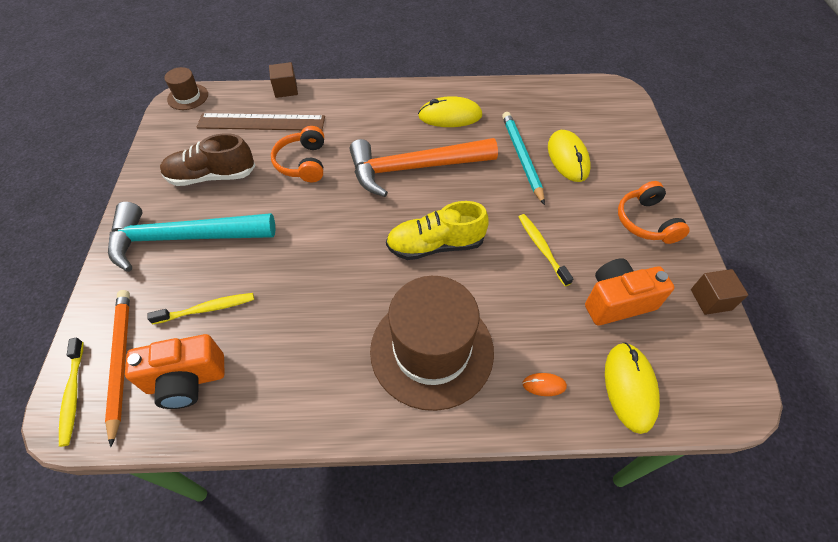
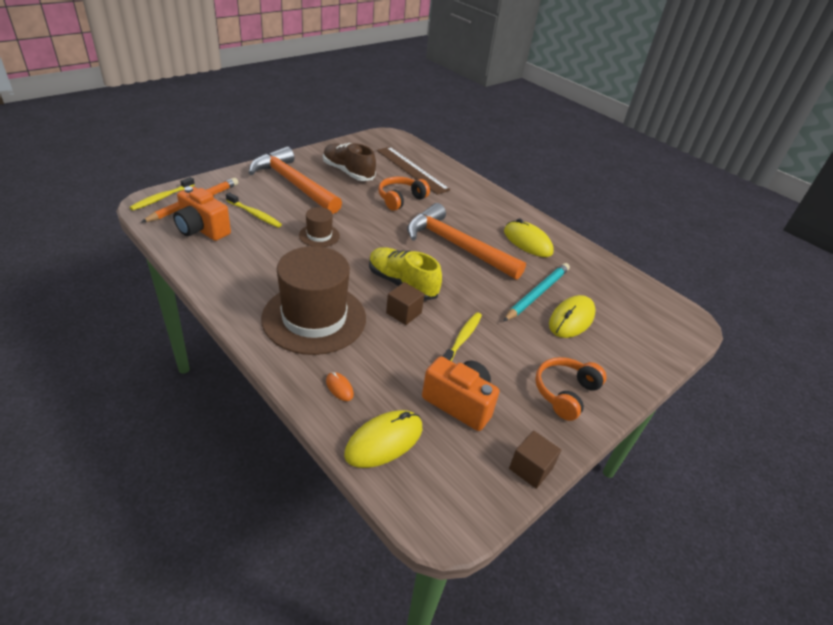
camera: 45 degrees right, 15 degrees down
turquoise hammer [108,202,276,272] -> orange hammer [249,146,342,214]
brown hat [164,67,208,110] -> brown hat moved to [299,207,340,247]
brown cube [269,62,298,98] -> brown cube moved to [386,282,425,325]

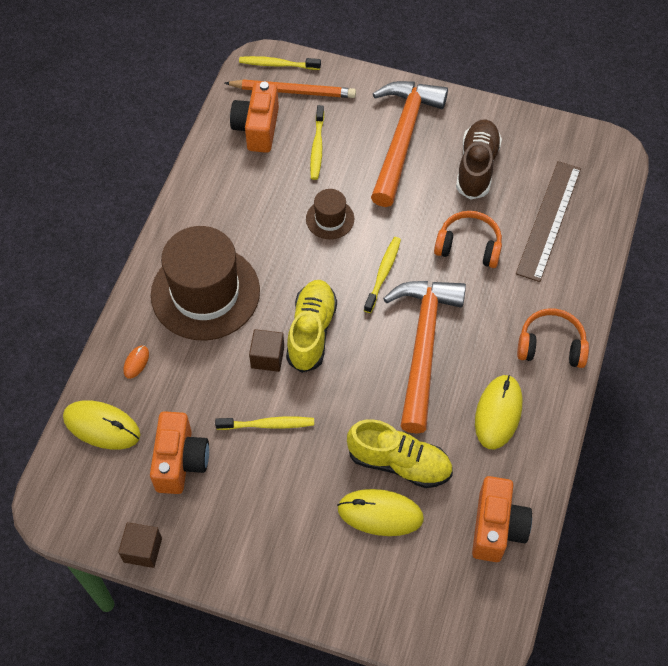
camera: 65 degrees right, 20 degrees up
turquoise pencil [503,263,570,322] -> yellow shoe [347,419,453,488]
orange headphones [535,357,606,421] -> orange headphones moved to [517,309,589,368]
none -> yellow toothbrush [364,237,401,313]
none -> orange camera [472,476,532,562]

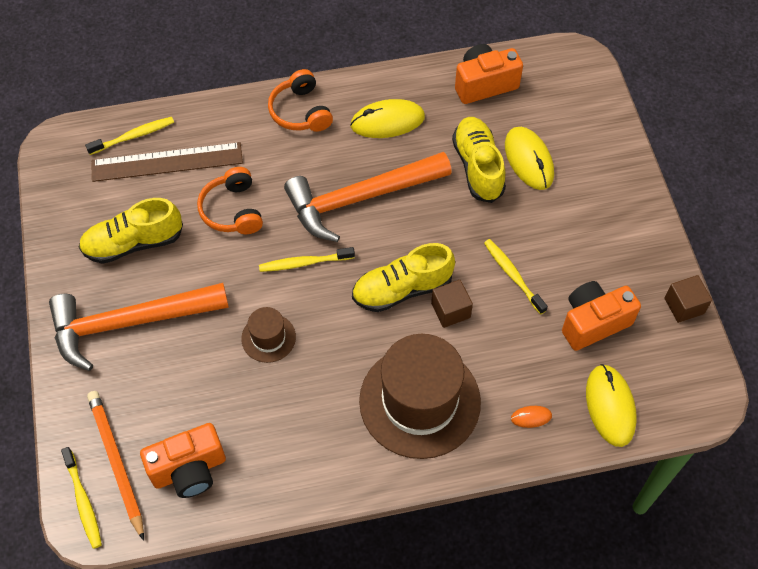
camera: 120 degrees left, 0 degrees up
yellow toothbrush [310,105,324,180] -> yellow toothbrush moved to [85,117,174,155]
brown shoe [456,120,502,200] -> yellow shoe [79,198,183,264]

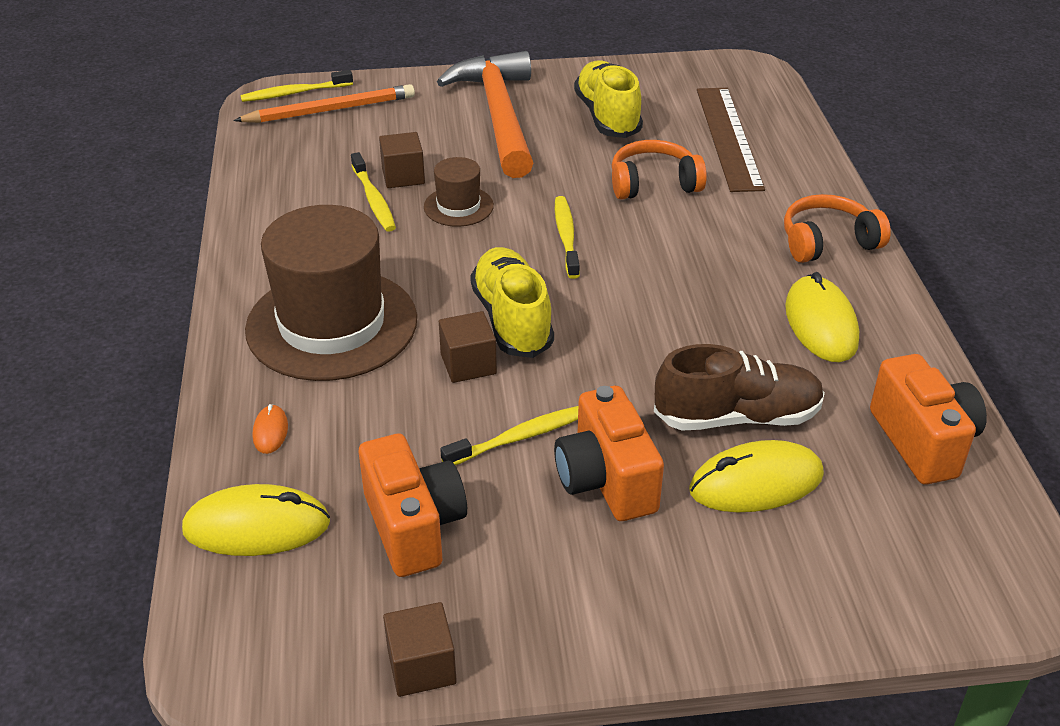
camera: 95 degrees right, 20 degrees down
yellow toothbrush [85,117,174,155] -> yellow toothbrush moved to [351,152,396,232]
orange camera [140,423,226,498] -> orange camera moved to [554,386,664,521]
orange hammer [284,152,452,242] -> none
yellow shoe [452,117,506,203] -> brown shoe [654,344,825,431]
none -> brown cube [379,132,425,188]

